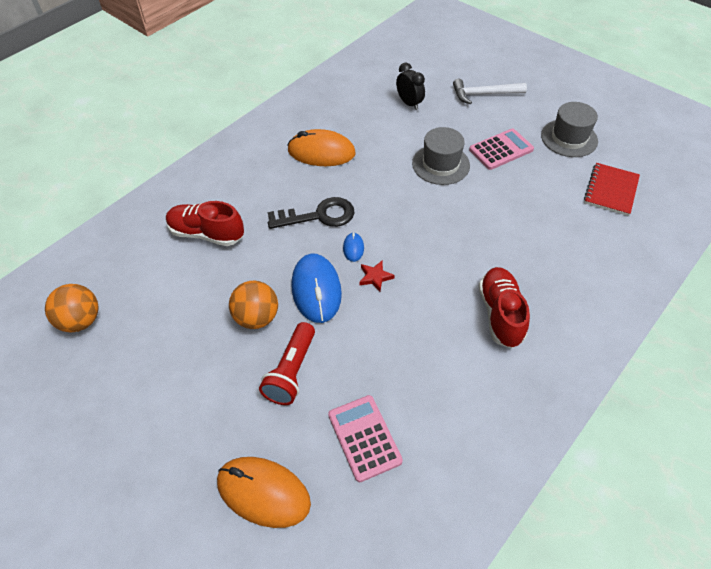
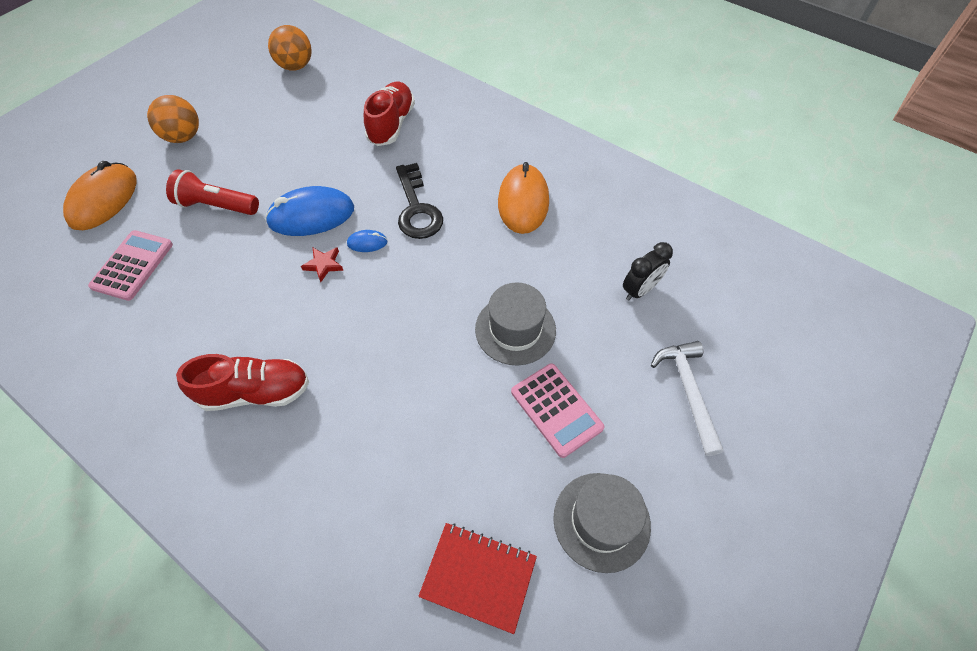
camera: 85 degrees right, 5 degrees up
orange ball [229,281,278,329] -> orange ball moved to [147,95,199,143]
pink calculator [328,395,403,482] -> pink calculator turned 45 degrees counterclockwise [88,230,173,301]

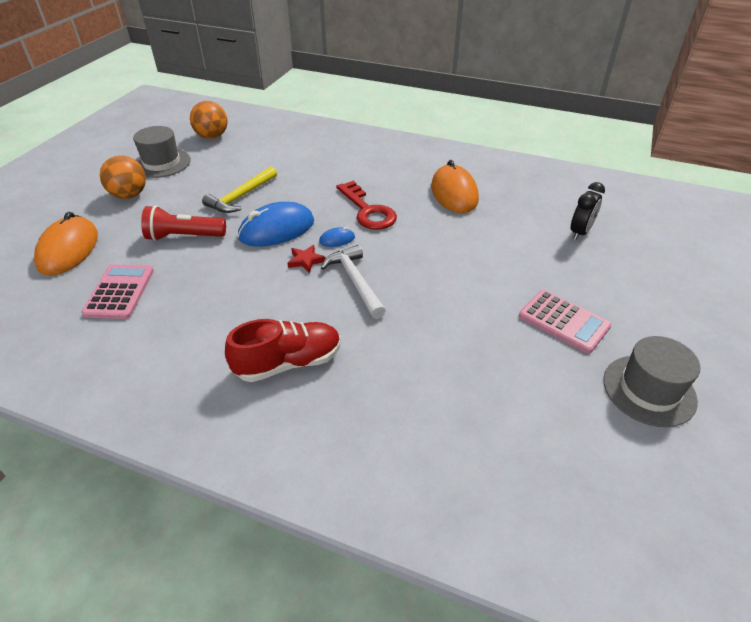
camera: 15 degrees left, 15 degrees down
red shoe [364,82,415,146] -> none
black key [396,163,443,239] -> red key [336,181,397,230]
red notebook [418,523,537,634] -> none
grey hat [475,282,556,366] -> grey hat moved to [133,126,191,178]
white hammer [651,341,724,456] -> white hammer moved to [321,245,386,319]
none -> yellow hammer [202,166,277,213]

